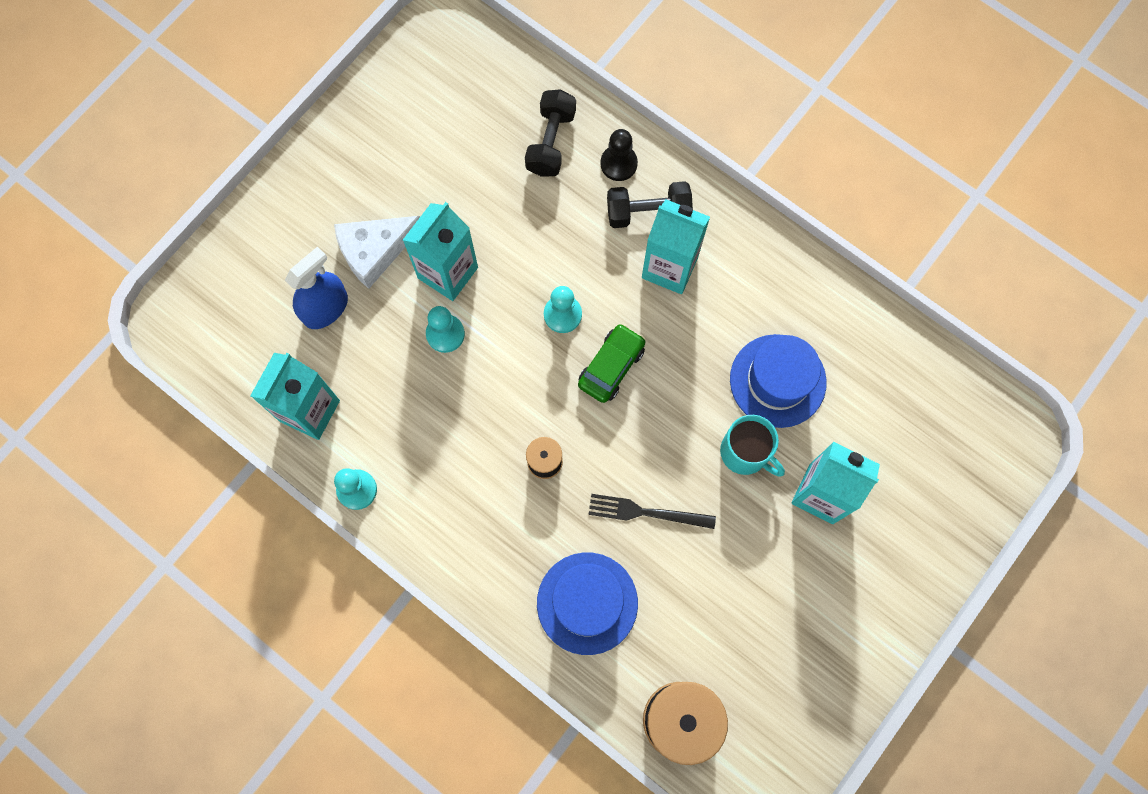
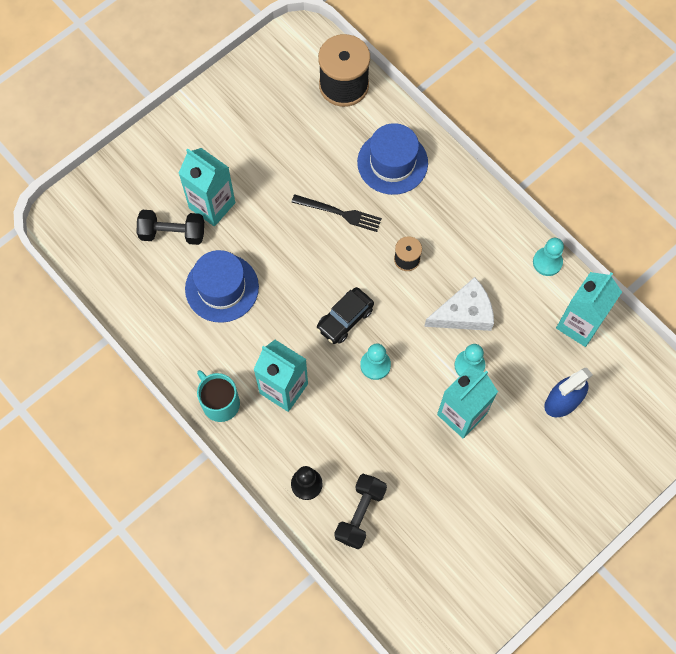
camera: 170 degrees left, 5 degrees down
white cheese [334,216,420,289] -> white cheese moved to [424,277,494,331]
green car [578,323,645,403] -> black car [316,287,374,344]
black dumbbell [607,181,693,228] -> black dumbbell moved to [136,210,204,245]
turquoise mug [720,415,785,477] -> turquoise mug moved to [197,370,240,422]

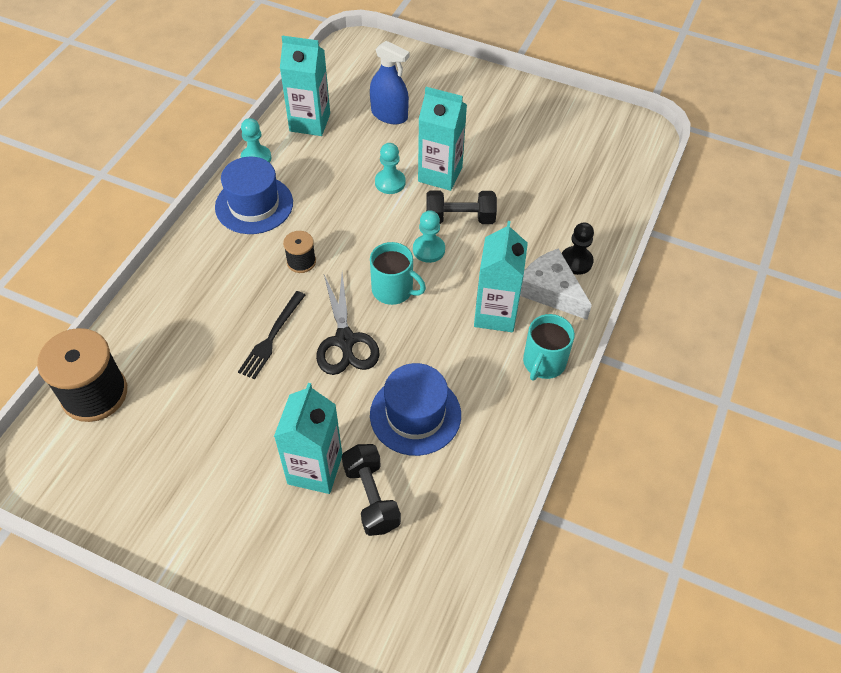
camera: 115 degrees left, 15 degrees down
black fork [292,194,382,232] -> black fork turned 150 degrees counterclockwise [238,291,305,380]
black car [316,287,374,344] -> turquoise mug [370,242,426,305]
black dumbbell [335,474,387,549] -> black dumbbell moved to [426,190,497,224]
blue hat [357,123,428,195] -> blue hat moved to [215,157,293,234]
white cheese [424,277,494,331] -> white cheese moved to [520,248,592,320]
none -> black scissors [316,273,380,375]

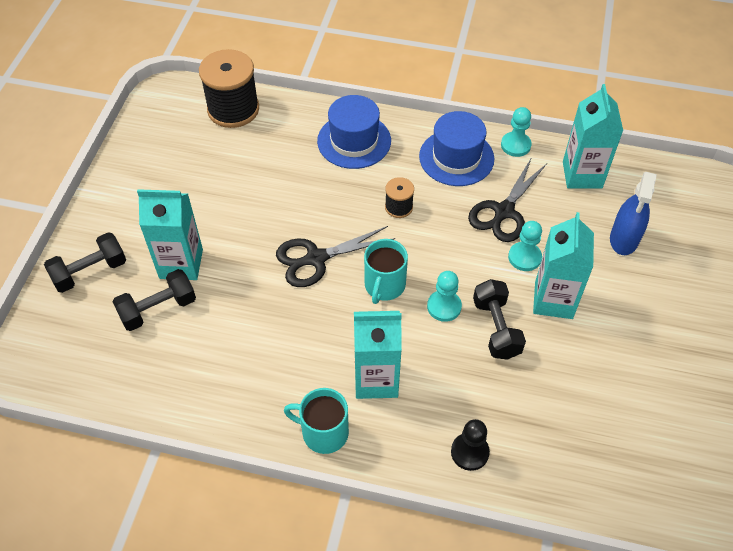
camera: 80 degrees right, 0 degrees up
black fork [238,291,305,380] -> none
blue hat [370,363,461,456] -> blue hat moved to [317,95,391,169]
white cheese [520,248,592,320] -> none
none -> black dumbbell [44,232,126,293]
none -> black scissors [468,157,547,242]

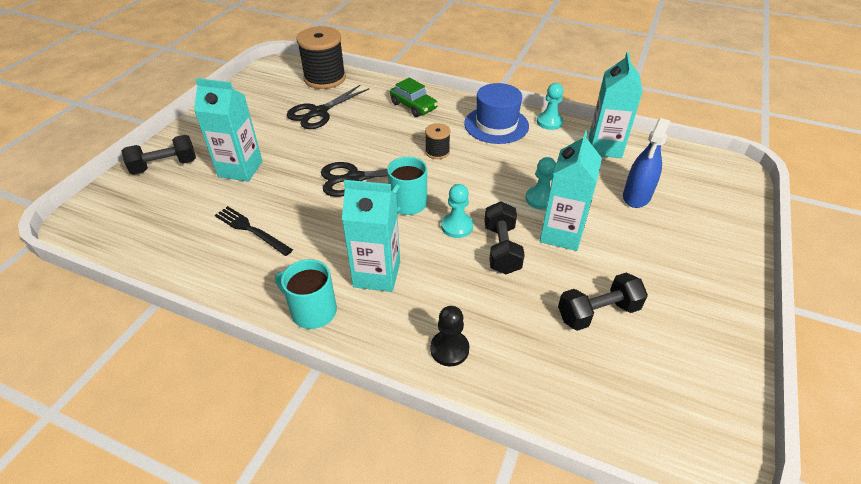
camera: 10 degrees right, 10 degrees down
black dumbbell [113,269,196,331] -> black dumbbell moved to [558,273,648,331]
blue hat [317,95,391,169] -> green car [390,77,438,117]
black scissors [468,157,547,242] -> black scissors moved to [287,85,369,129]
none -> black fork [215,206,293,256]

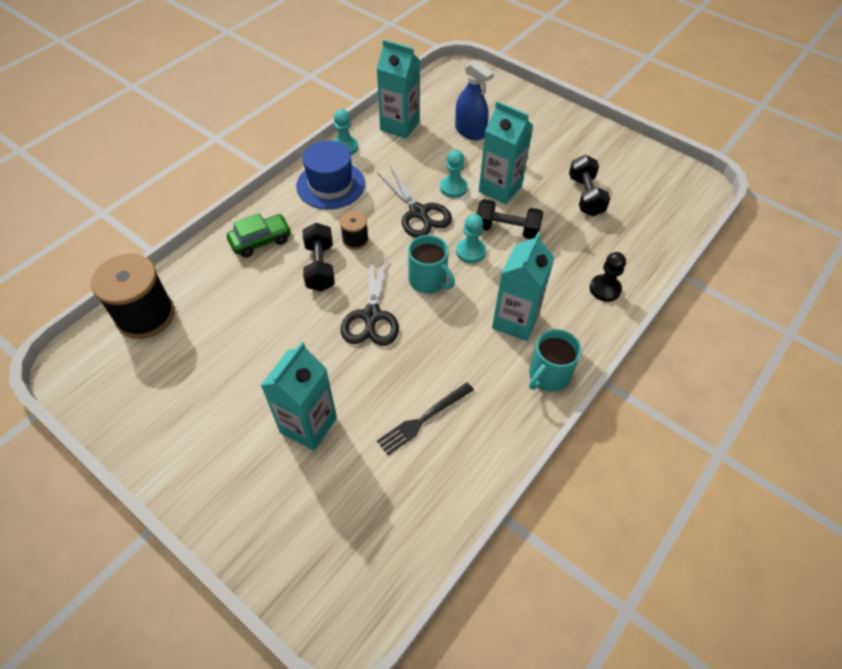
camera: 75 degrees left, 10 degrees up
black dumbbell [121,135,196,175] -> black dumbbell moved to [303,223,335,291]
black scissors [287,85,369,129] -> black scissors moved to [377,166,452,238]

